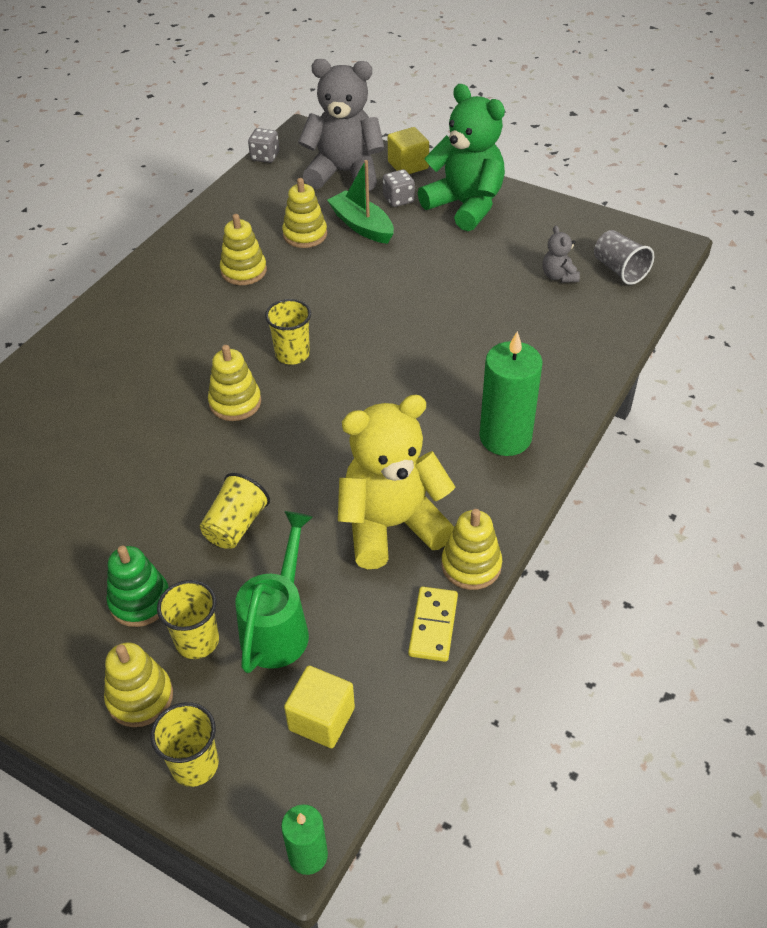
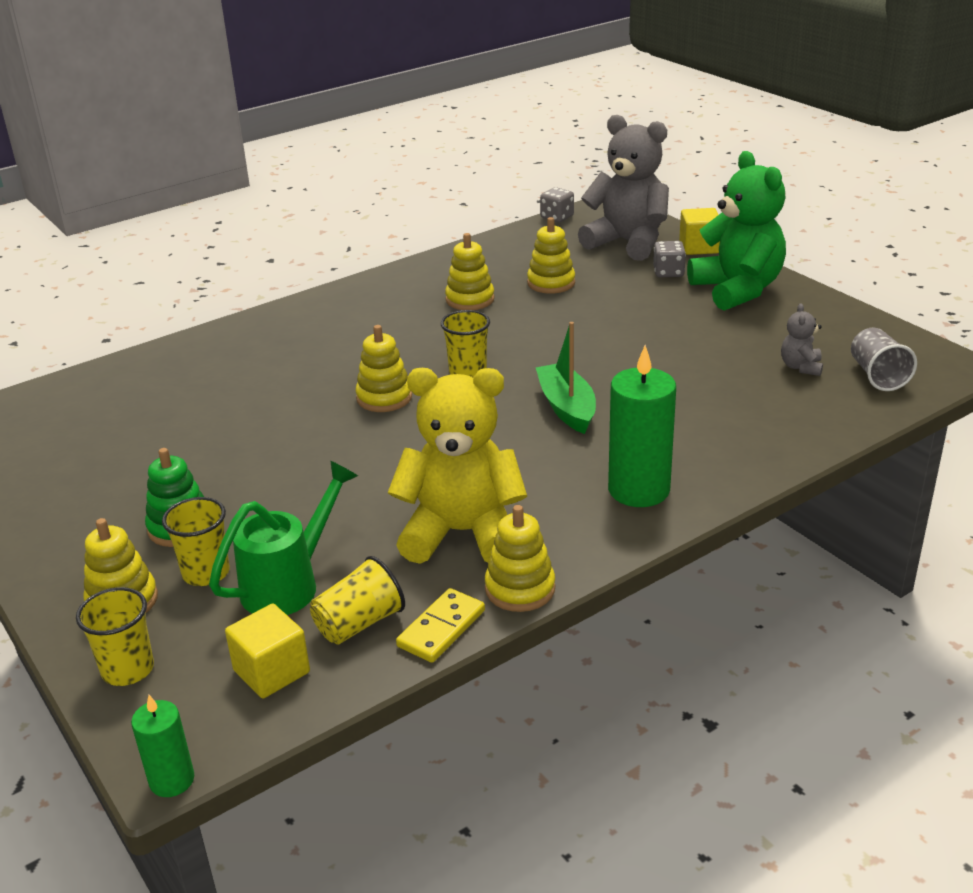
camera: 25 degrees right, 15 degrees down
yellow cup [200,473,270,549] -> yellow cup moved to [310,556,405,645]
green boat [327,160,394,244] -> green boat moved to [535,322,596,434]

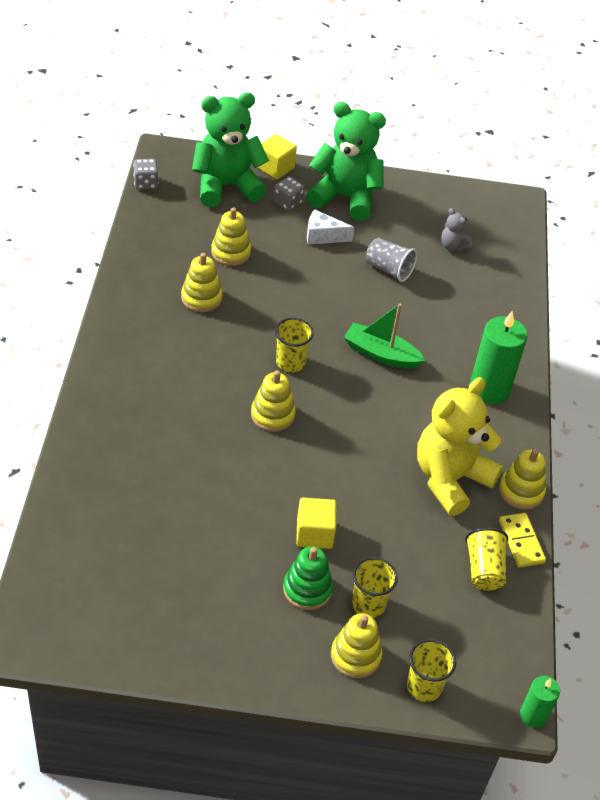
camera: 55 degrees left, 15 degrees up
green watering can [209,461,358,615] -> none
yellow cube [225,604,310,698] -> yellow cube moved to [296,498,336,549]
grey teddy bear [578,115,669,261] -> green teddy bear [192,93,269,207]
grey cup [851,327,917,391] -> grey cup moved to [366,238,417,282]
none -> white cheese [307,209,355,245]

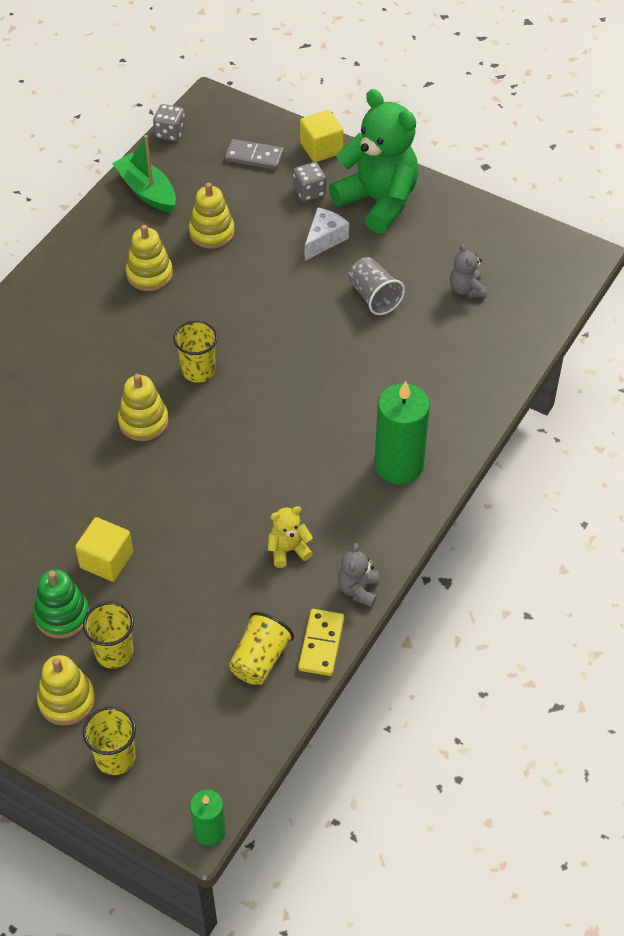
camera: 30 degrees right, 5 degrees up
green teddy bear [192,93,269,207] -> grey domino [225,139,284,170]
white cheese [307,209,355,245] -> white cheese turned 90 degrees clockwise [305,207,349,261]
green boat [344,303,425,369] -> green boat moved to [112,135,176,213]
yellow teddy bear [417,377,503,516] -> yellow teddy bear [268,506,313,568], size x0.43
yellow stacking toy [499,449,546,510] -> grey teddy bear [338,543,379,607]

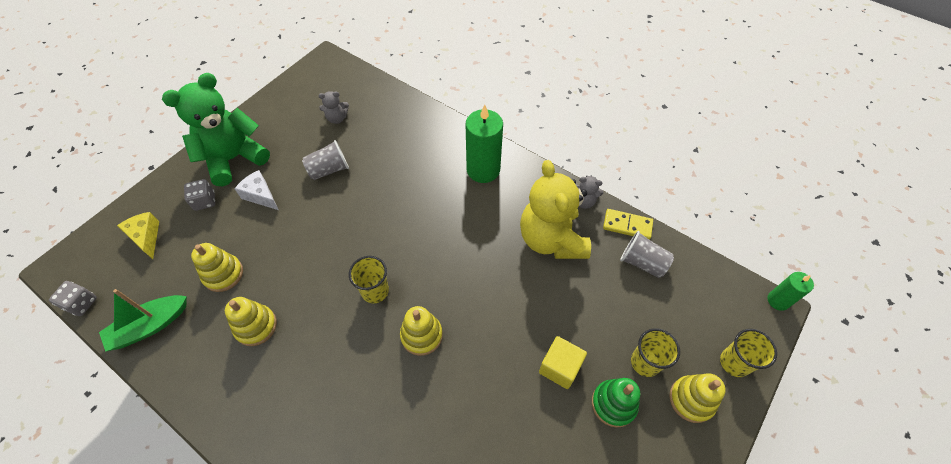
camera: 85 degrees left, 5 degrees up
grey domino [225,139,284,170] -> yellow cheese [117,212,159,259]
yellow cup [229,612,294,685] -> grey cup [620,231,674,278]
yellow teddy bear [268,506,313,568] -> yellow teddy bear [520,160,591,259], size x2.31
yellow cube [300,110,343,162] -> none

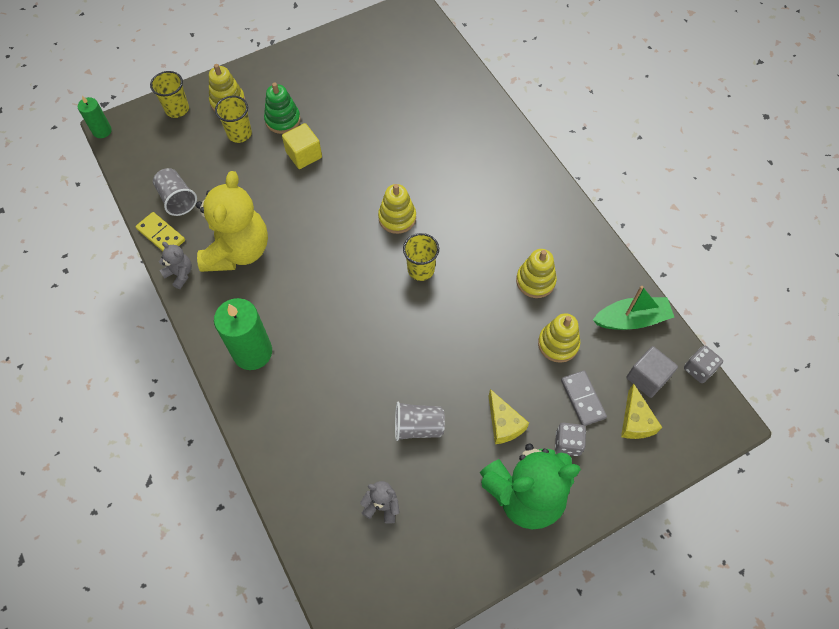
camera: 155 degrees left, 5 degrees up
white cheese [235,170,278,210] -> yellow cheese [489,389,529,444]
none -> grey domino [561,370,607,426]
none -> grey cube [626,346,678,398]

